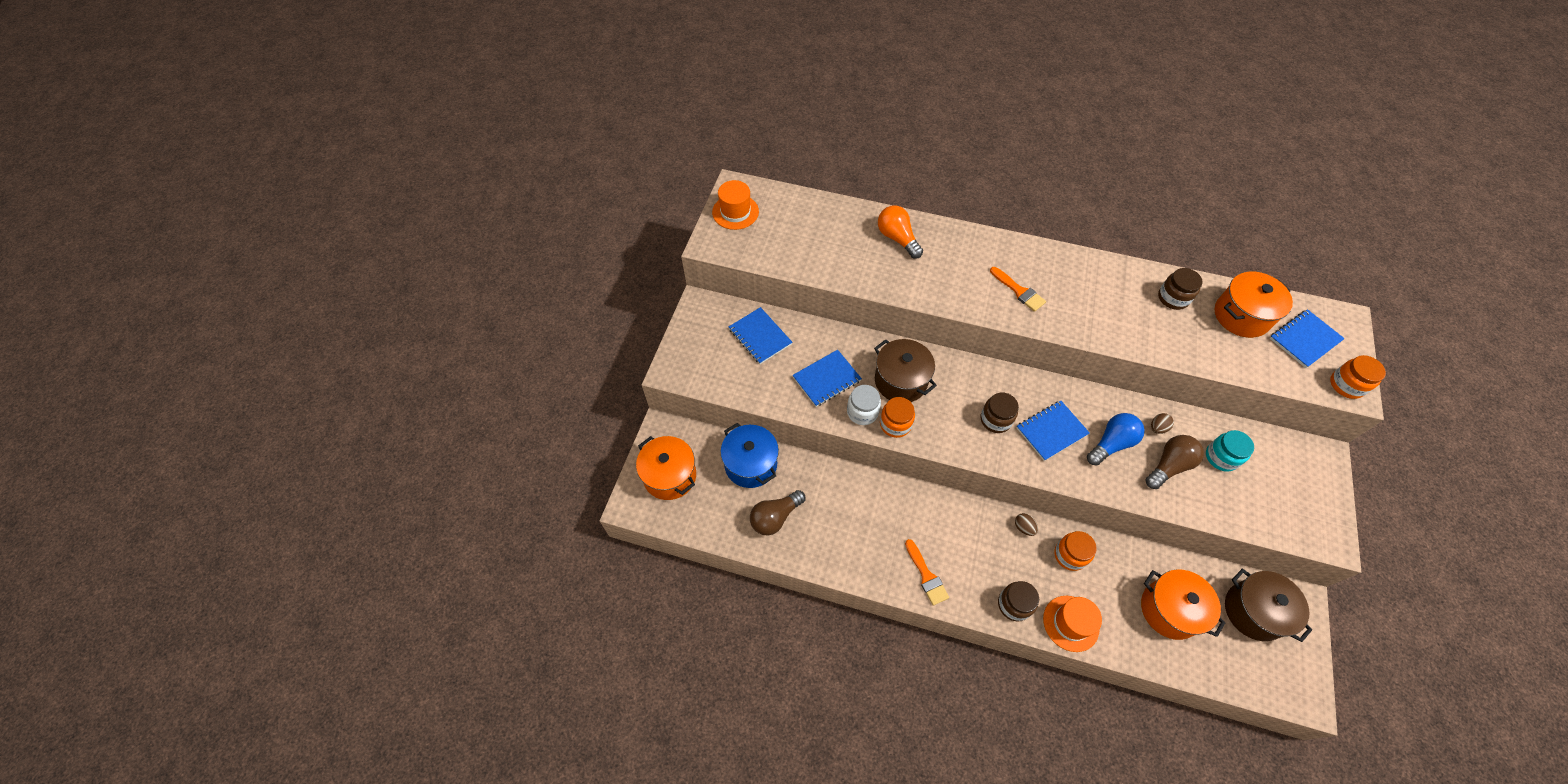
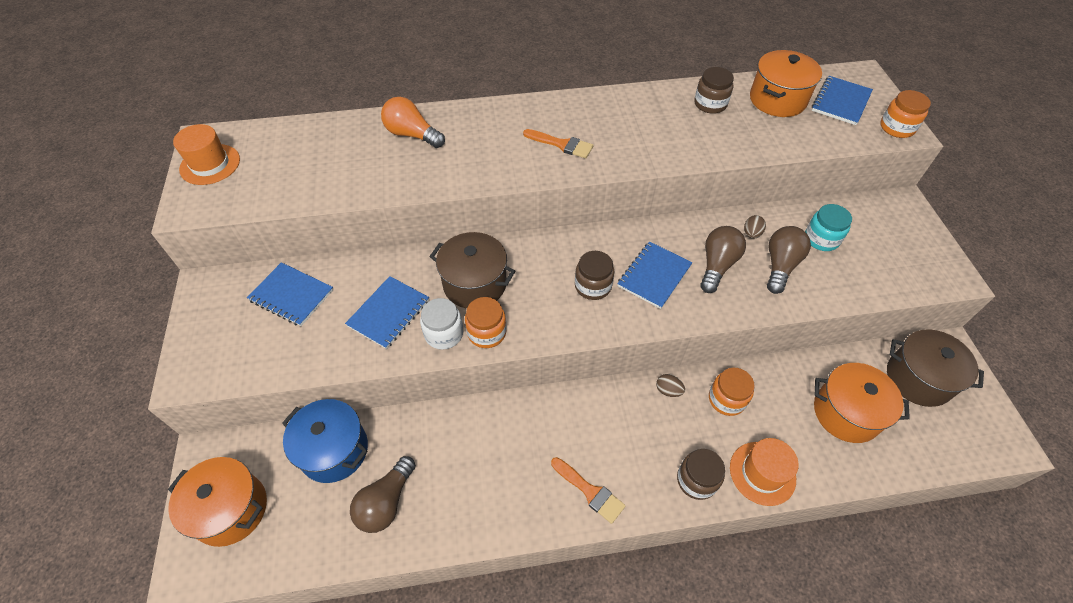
camera: 25 degrees left, 5 degrees down
blue light bulb [1087,413,1145,466] -> brown light bulb [700,226,746,293]

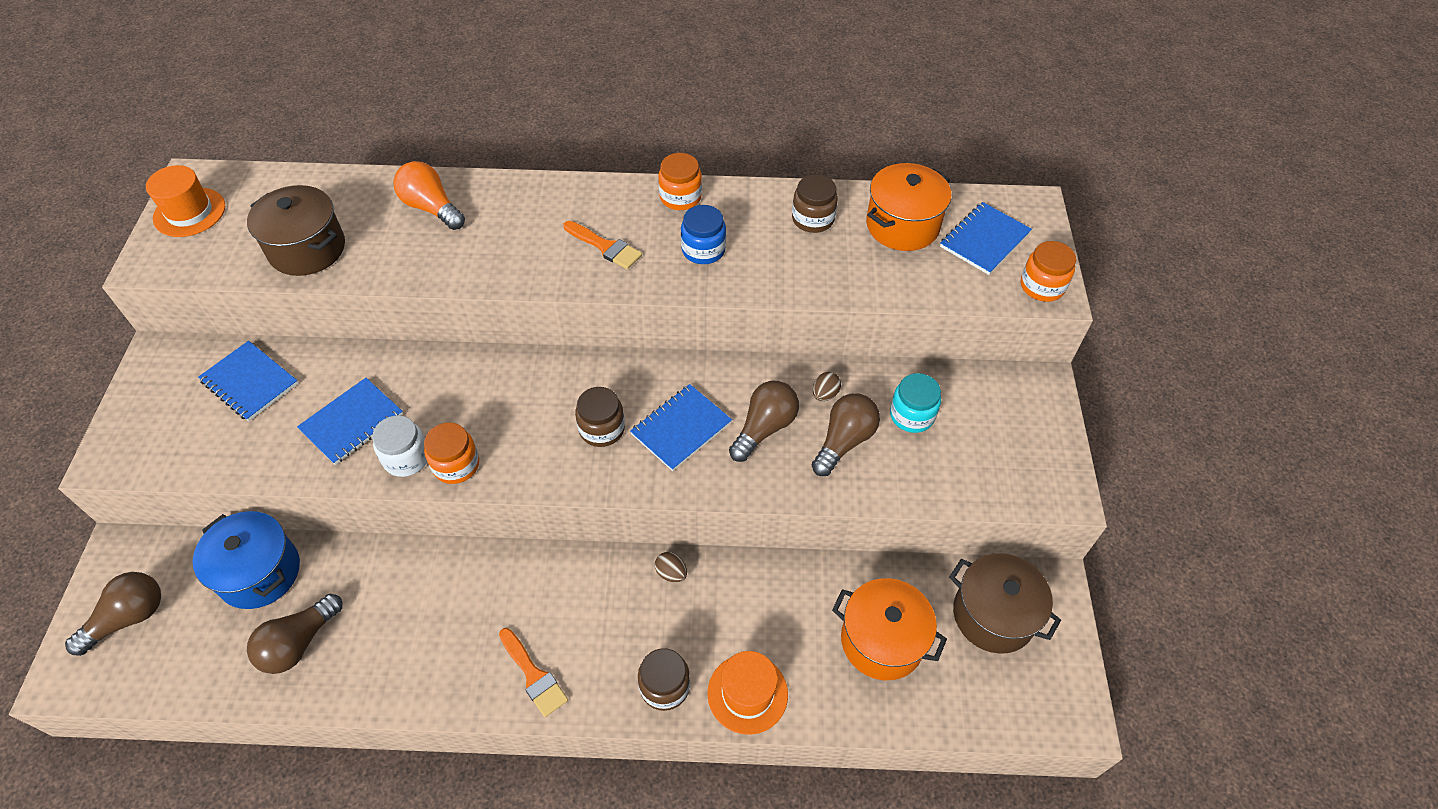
camera: 10 degrees right, 0 degrees up
orange pot [168,457,267,547] -> brown light bulb [65,572,161,656]
brown pot [430,232,515,309] -> brown pot moved to [247,185,345,276]
orange jar [709,368,755,416] -> orange jar moved to [658,153,702,210]
none -> blue jar [681,205,726,264]

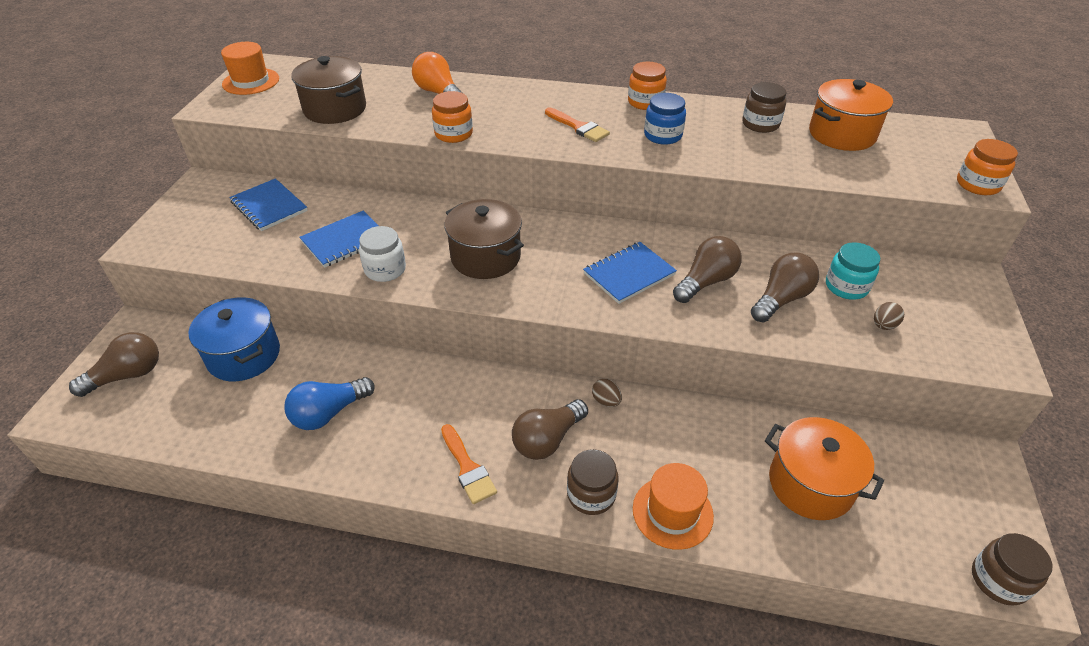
camera: 10 degrees right, 10 degrees down
brown light bulb [247,594,342,674] -> brown light bulb moved to [512,399,588,460]
orange jar [424,422,479,484] -> orange jar moved to [432,91,473,143]
brown jar [575,387,625,447] -> brown jar moved to [972,533,1052,606]
brown egg [813,372,841,401] -> brown egg moved to [874,302,904,330]
blue notebook [940,202,1032,275] -> none
brown pot [949,553,1061,654] -> brown pot moved to [444,199,524,279]
none -> blue light bulb [284,377,375,430]

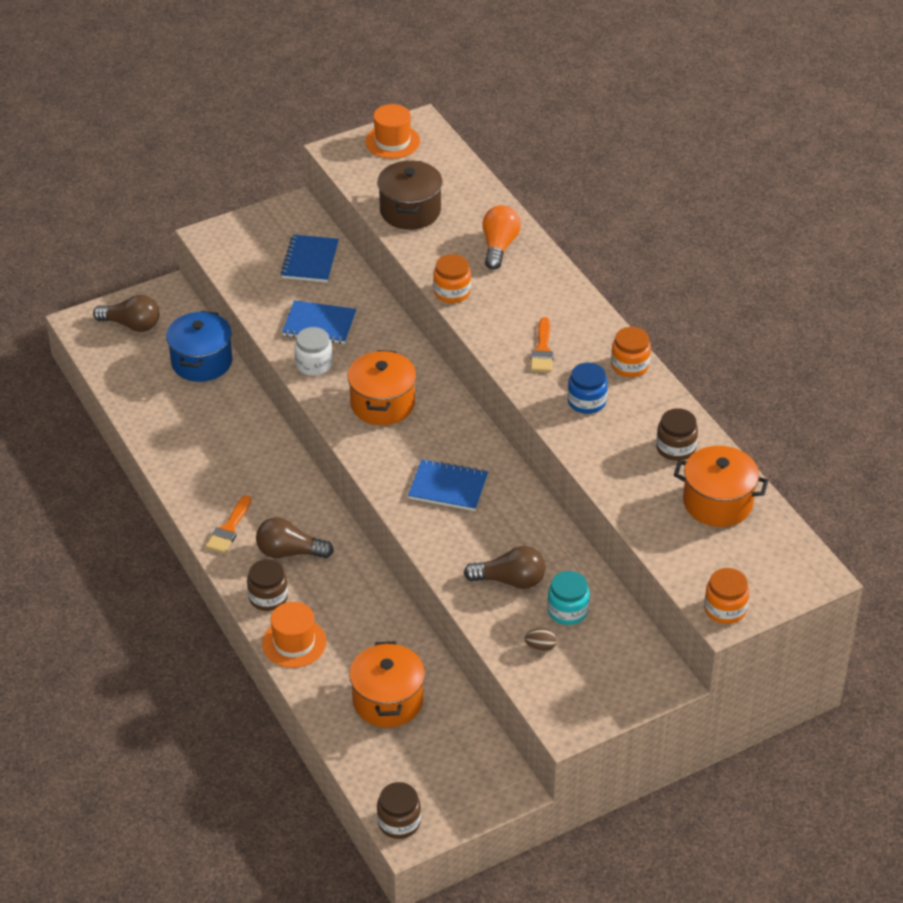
camera: 50 degrees right, 0 degrees up
blue light bulb [284,377,375,430] -> none
brown pot [444,199,524,279] -> orange pot [347,350,416,425]
brown egg [592,379,622,407] -> none
brown light bulb [673,236,742,303] -> none

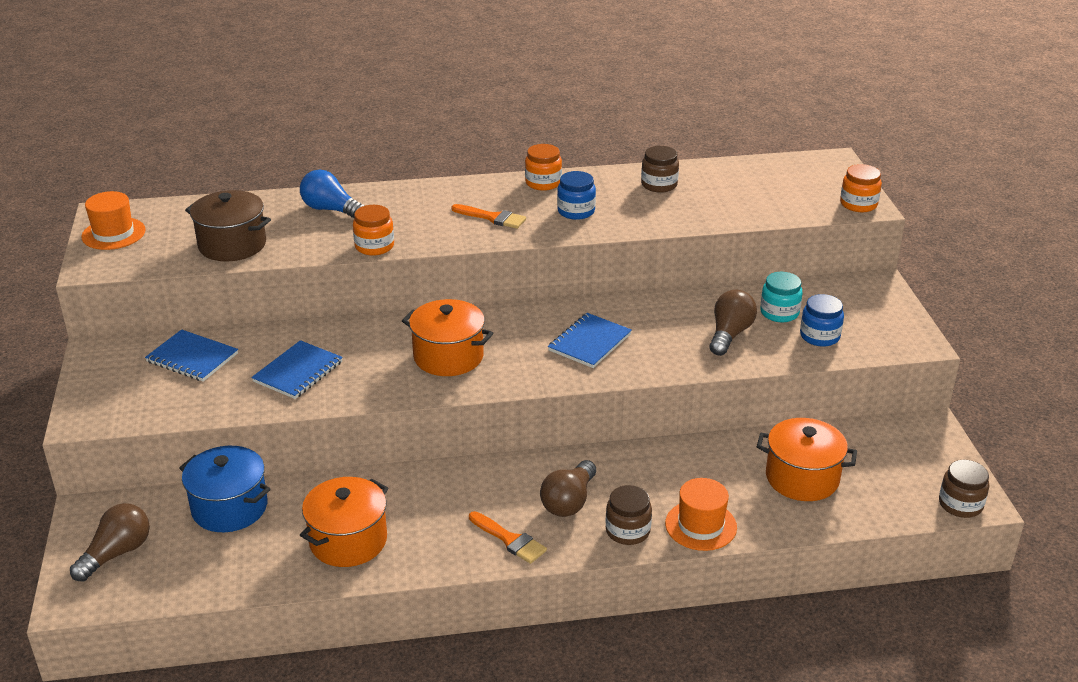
camera: 70 degrees left, 10 degrees down
white jar [295,327,333,376] -> none
orange light bulb [482,205,521,270] -> blue light bulb [300,169,365,218]
brown egg [525,628,557,652] -> blue jar [800,294,844,347]
orange pot [674,446,769,527] -> orange pot moved to [300,477,388,567]

